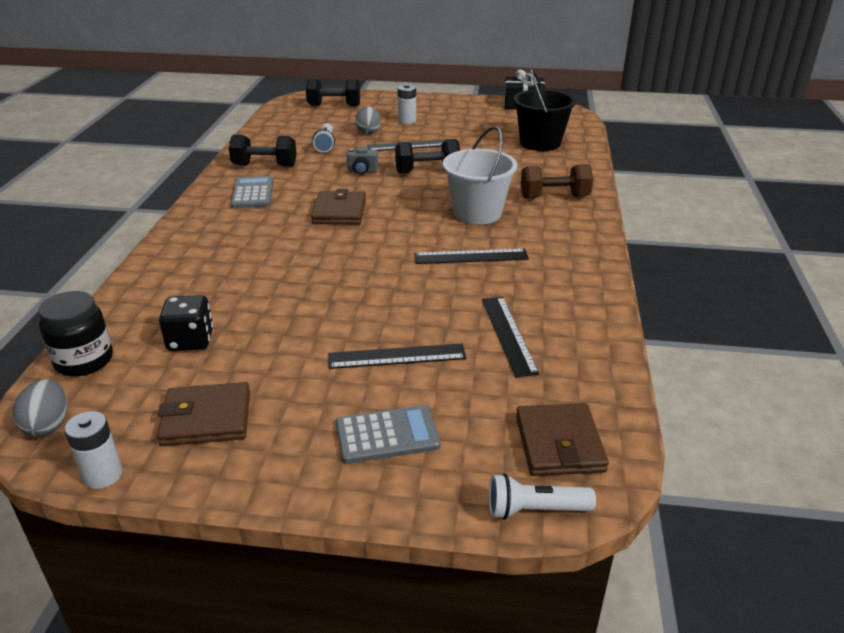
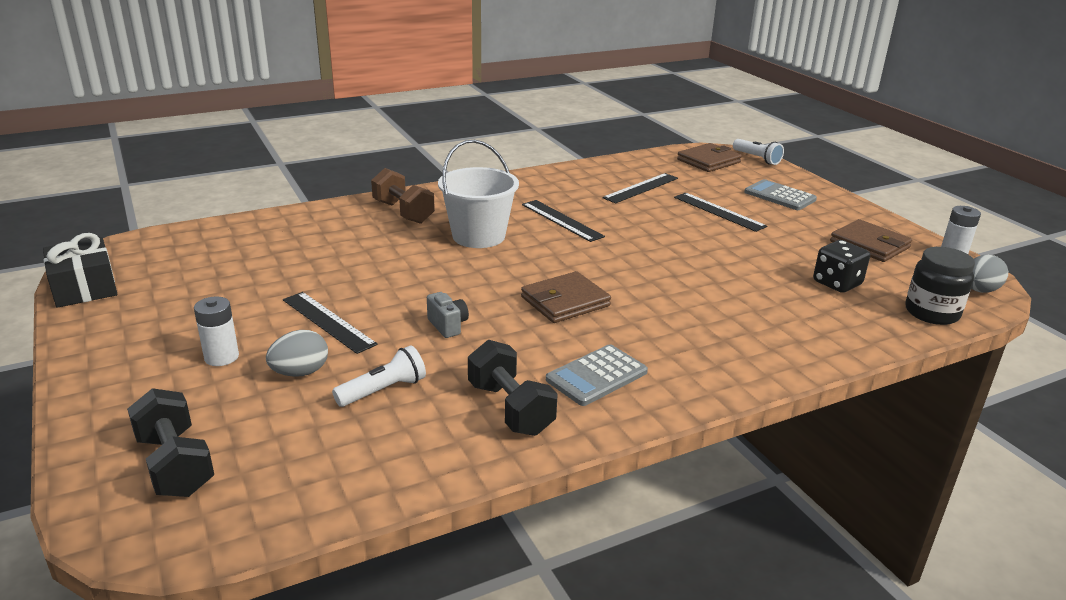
camera: 125 degrees left, 5 degrees down
black dumbbell [395,139,460,174] -> none
black bucket [513,69,576,151] -> none

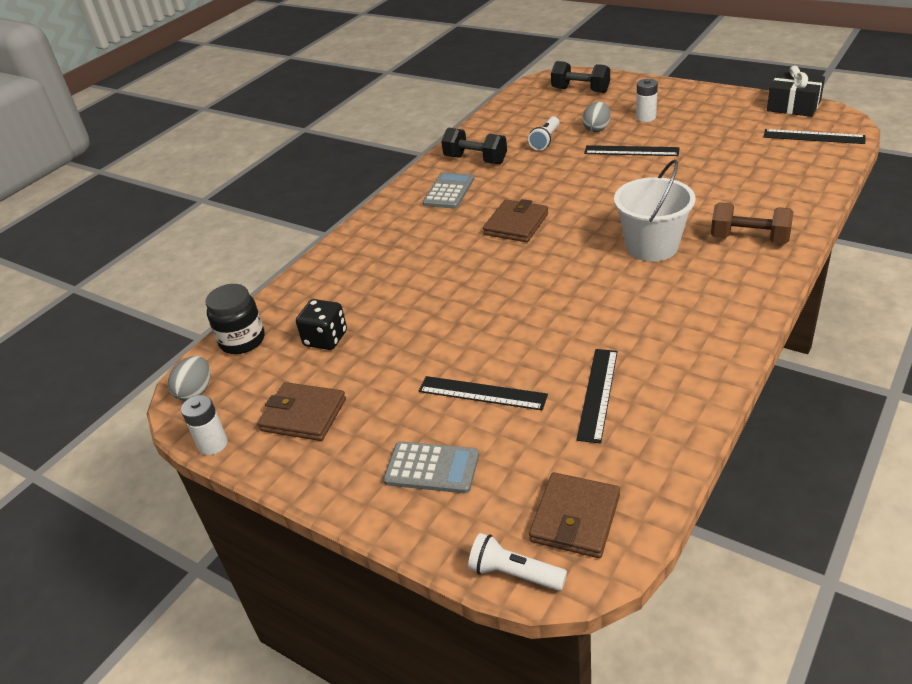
camera: 155 degrees right, 10 degrees up
grey camera [427,292,469,338] -> none
black ruler [522,200,605,242] -> black ruler moved to [764,129,866,144]

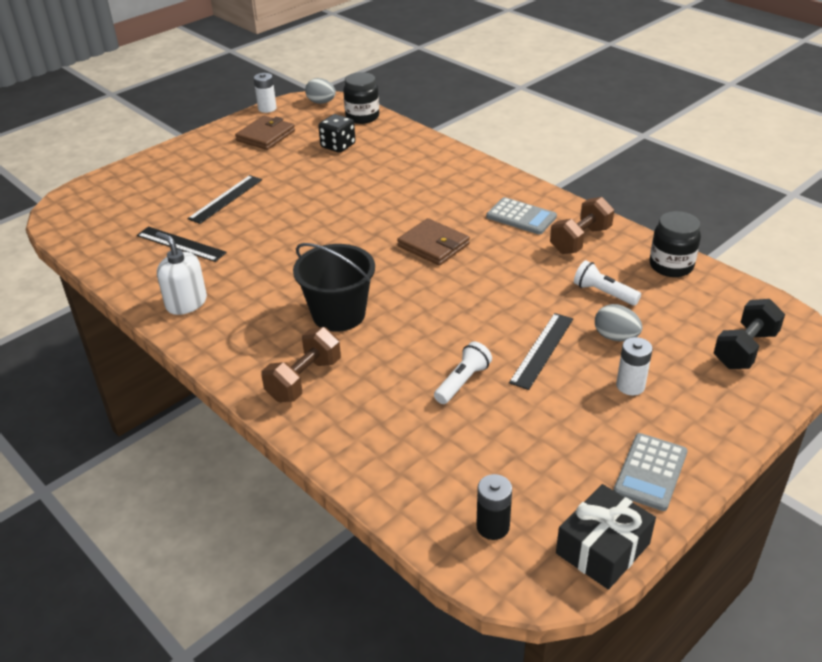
camera: 100 degrees right, 0 degrees up
grey calculator [383,441,479,493] -> grey calculator moved to [613,433,688,511]
black dumbbell [441,127,507,164] -> brown dumbbell [550,197,614,254]
white flashlight [468,533,567,591] -> white flashlight moved to [434,341,492,404]
brown wallet [529,472,620,558] -> none
white bucket [614,159,696,262] -> black bucket [293,243,375,332]
black ruler [764,129,866,144] -> black battery [476,474,512,540]
none -> white soap dispenser [156,232,207,315]
none -> black jar [650,211,701,277]

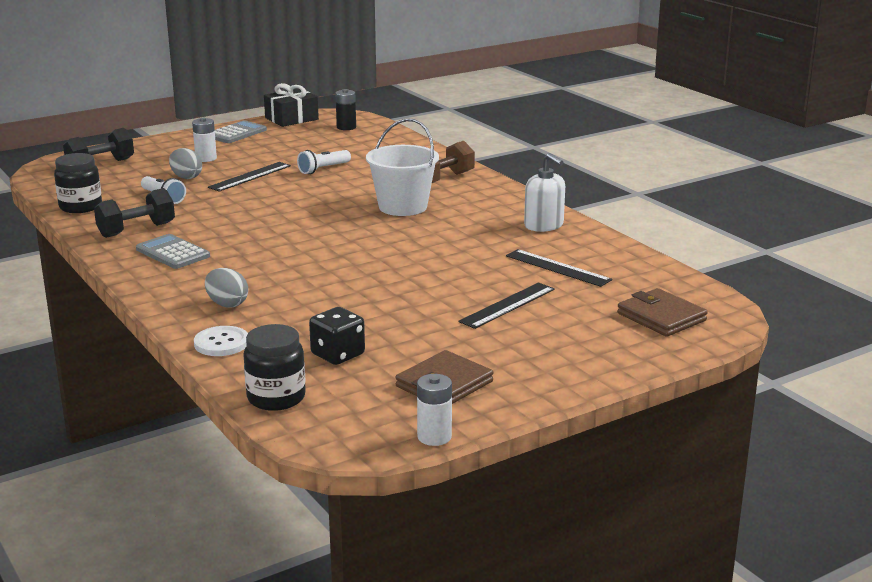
camera: 170 degrees left, 15 degrees down
black bucket [293,243,375,332] -> white bucket [366,118,439,216]
grey egg [305,78,336,104] -> grey egg moved to [205,268,248,308]
brown wallet [397,218,470,266] -> brown wallet moved to [617,288,708,337]
brown dumbbell [550,197,614,254] -> black dumbbell [94,188,175,238]
none -> white button [194,326,248,356]

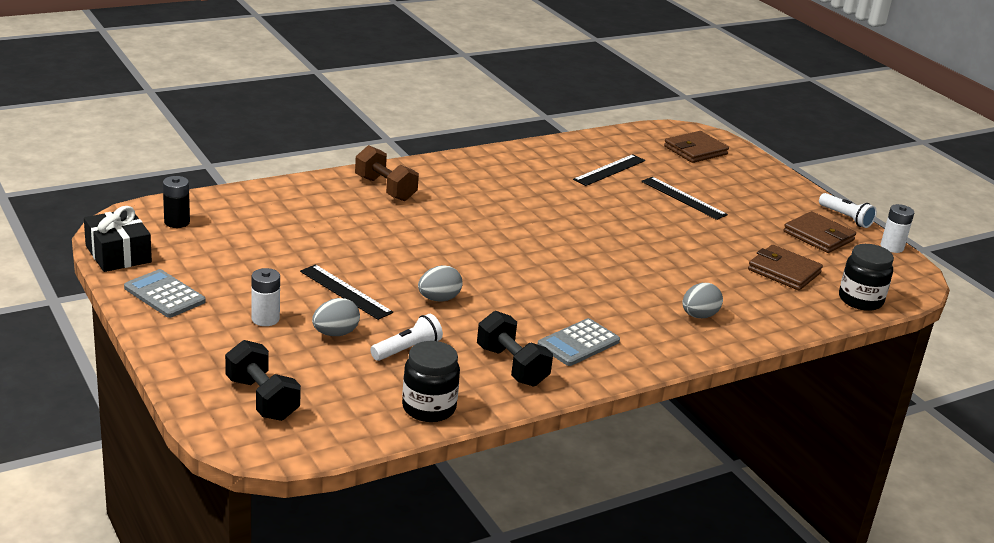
camera: 90 degrees left, 5 degrees up
white button [194,326,248,356] -> none
white flashlight [297,150,351,174] -> white flashlight moved to [819,193,877,228]
black dice [309,307,365,365] -> brown wallet [748,245,823,290]
white bucket [366,118,439,216] -> none
white soap dispenser [524,153,565,232] -> none
none -> grey egg [418,265,463,302]

